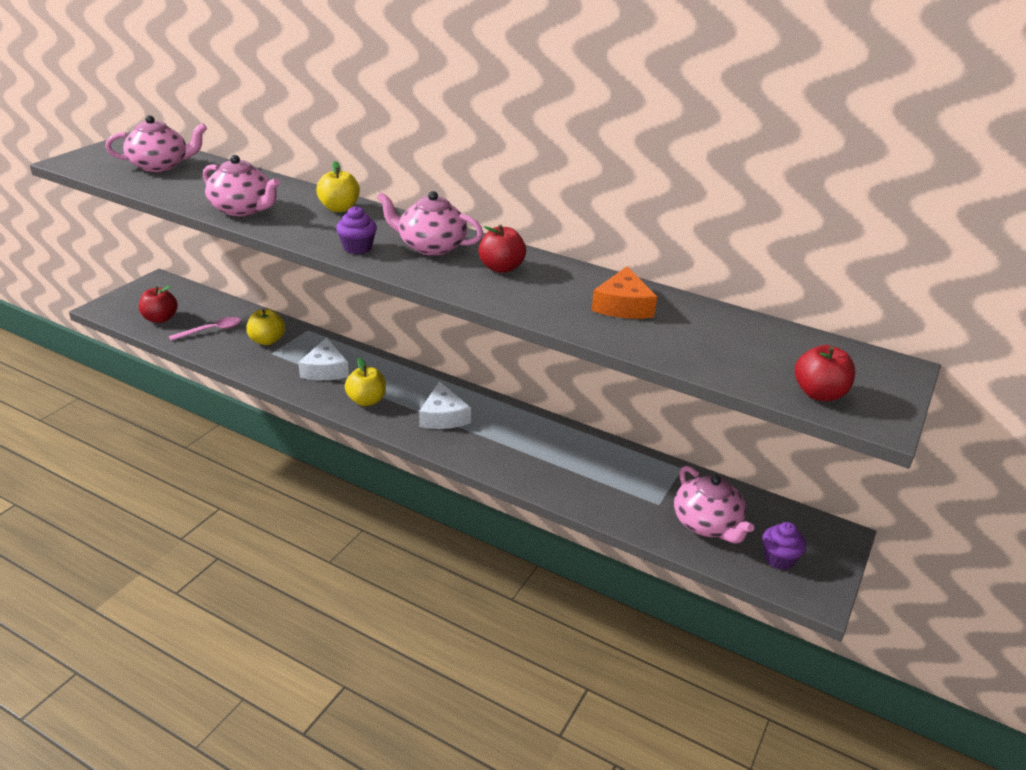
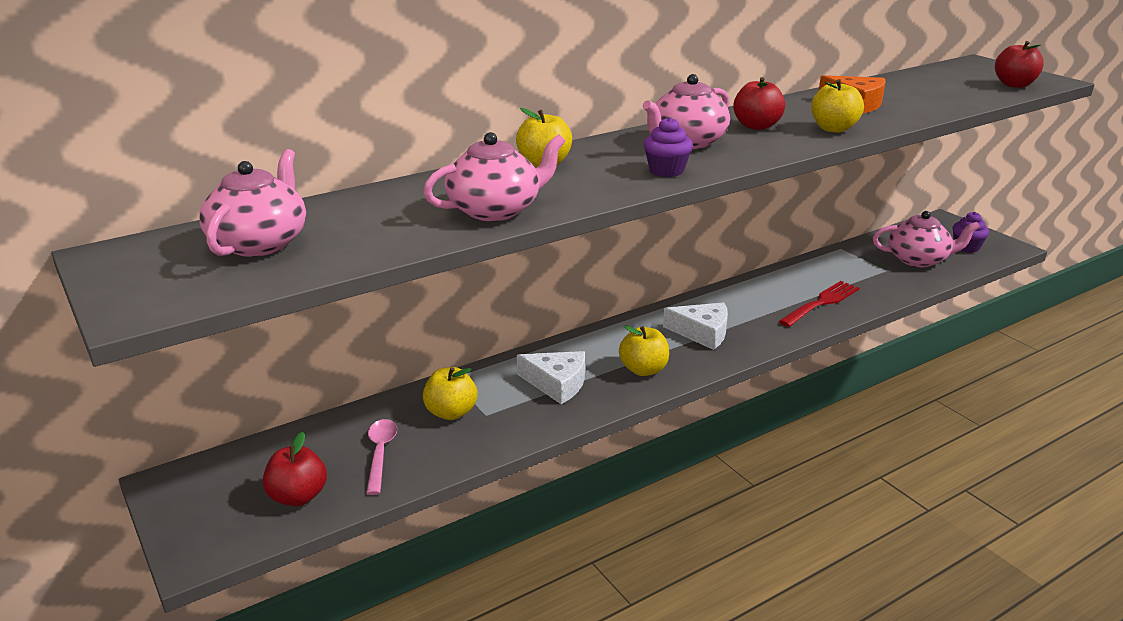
camera: 60 degrees left, 5 degrees down
none -> red fork [779,281,859,327]
none -> yellow apple [811,79,864,133]

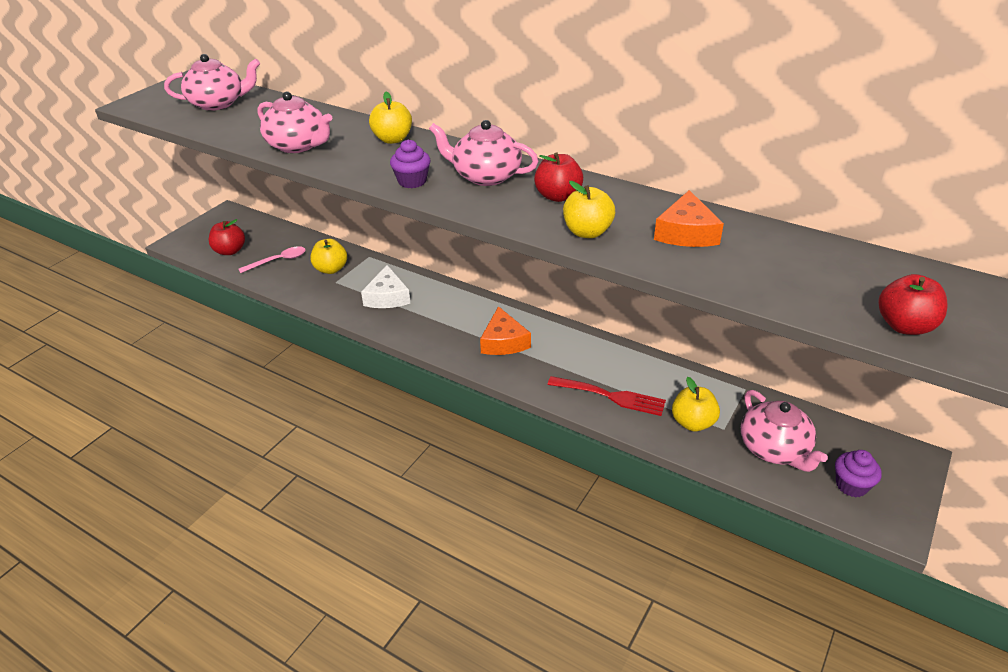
camera: 65 degrees right, 10 degrees up
yellow apple [619,325,669,376] -> yellow apple moved to [672,377,720,431]
white cheese [663,302,728,350] -> orange cheese [480,306,531,355]

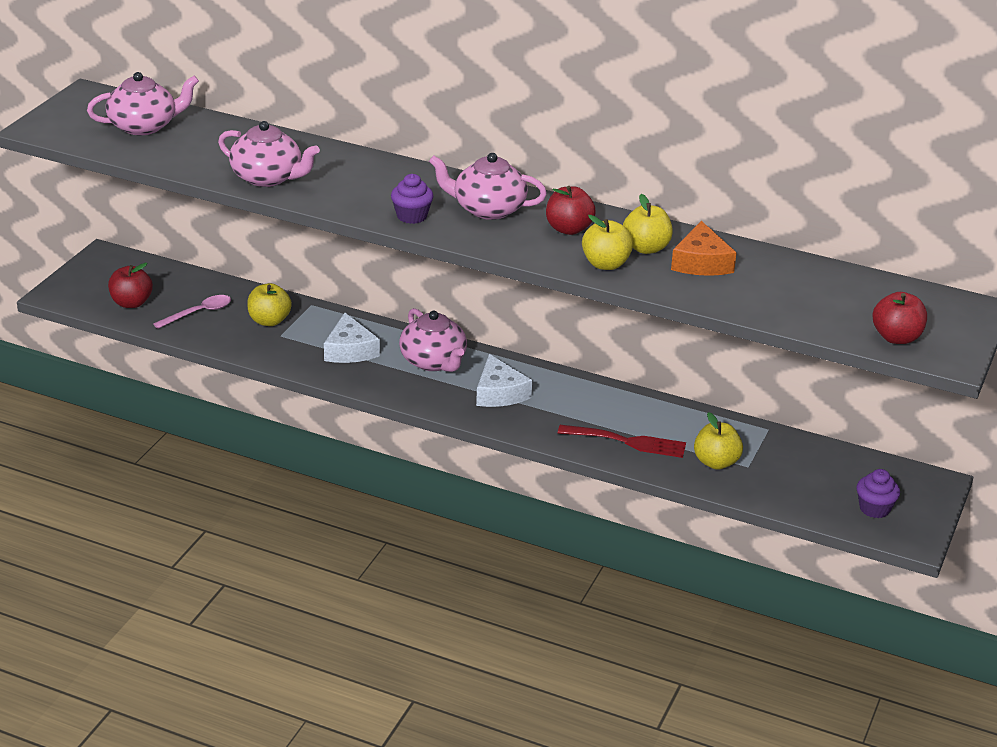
camera: 10 degrees left, 5 degrees down
yellow apple [369,92,412,144] -> yellow apple moved to [623,194,673,254]
orange cheese [480,306,531,355] -> white cheese [476,354,532,407]
pink teapot [741,390,828,472] -> pink teapot moved to [399,308,467,372]

